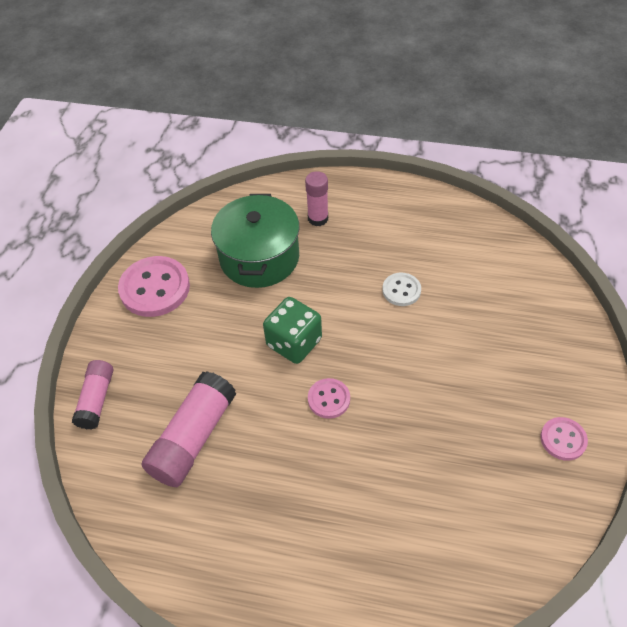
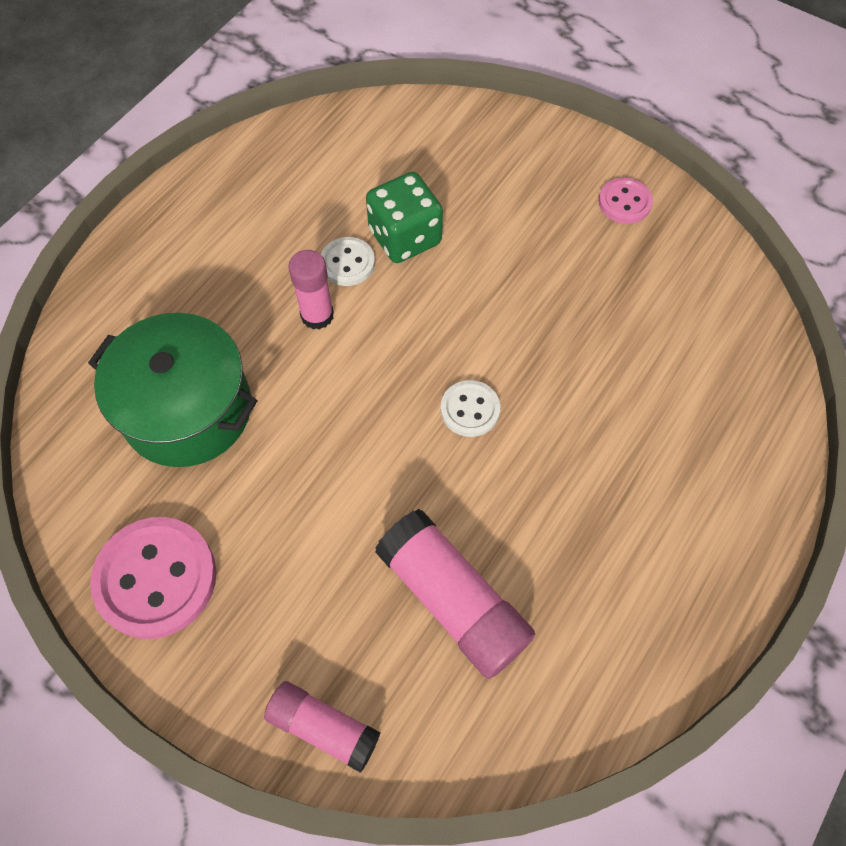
camera: 70 degrees left, 10 degrees up
green dice [263,297,322,364] -> green dice moved to [366,172,443,263]
pink glue stick [305,171,328,226] -> pink glue stick moved to [288,250,334,330]
pink button [308,378,350,419] -> white button [441,380,500,437]

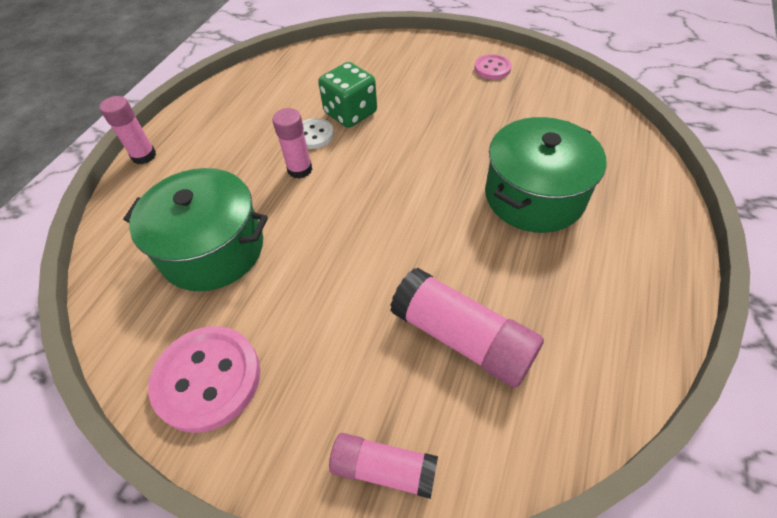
camera: 10 degrees left, 10 degrees down
white button [441,380,500,437] -> none
none -> pink glue stick [99,96,156,164]
none -> green pot [485,117,606,233]

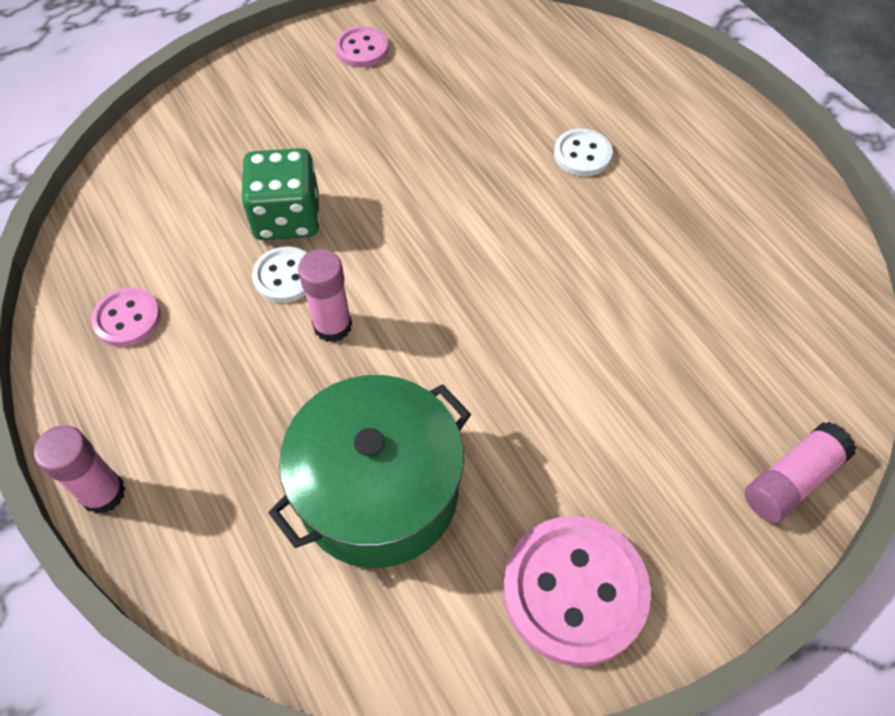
camera: 55 degrees left, 5 degrees up
pink glue stick [390,268,544,388] -> none
green pot [485,117,606,233] -> white button [554,128,613,176]
none -> pink button [91,287,161,347]

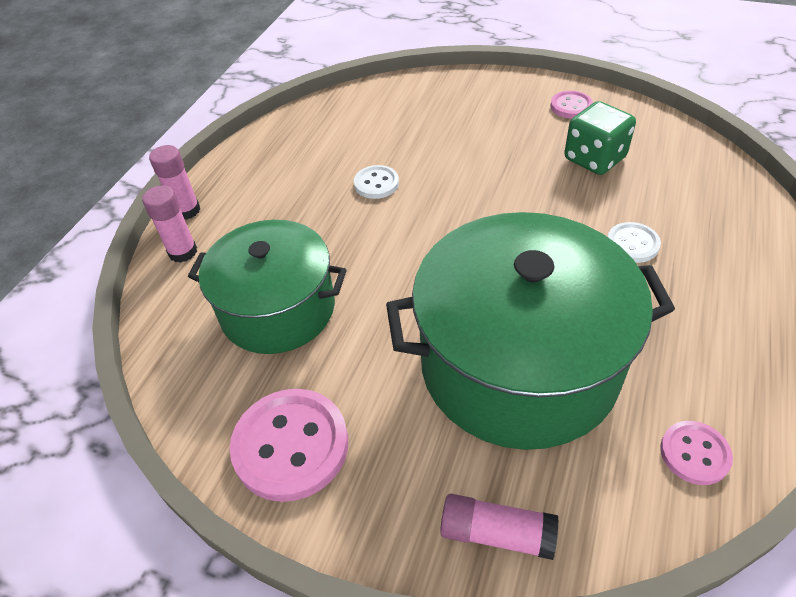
camera: 55 degrees right, 10 degrees down
pink button [91,287,161,347] -> pink button moved to [660,421,733,485]
green dice [241,148,320,240] -> green dice moved to [564,101,636,175]
pink glue stick [298,249,352,342] -> pink glue stick moved to [142,185,197,263]
none -> green pot [386,212,675,450]

